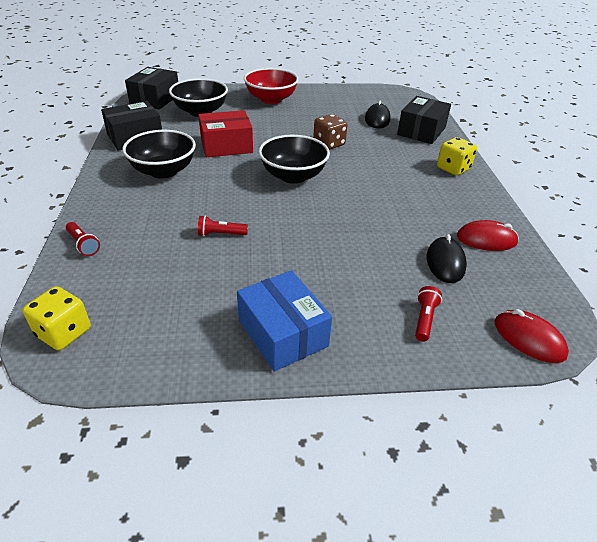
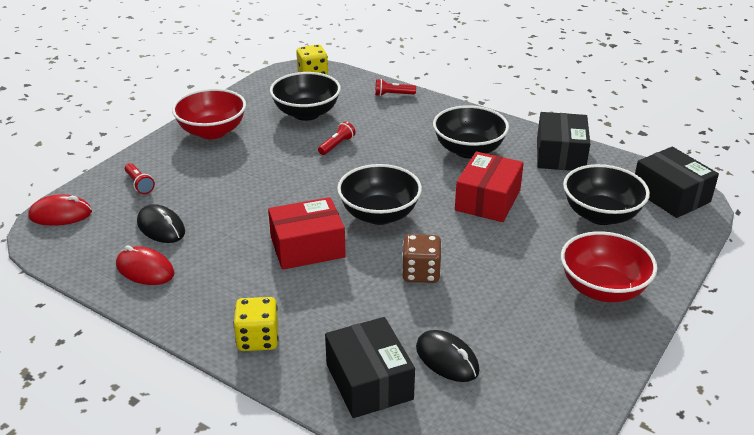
camera: 130 degrees right, 5 degrees down
blue box [237,270,332,372] -> red bowl [172,88,246,139]
red mouse [457,220,519,251] -> red mouse turned 75 degrees clockwise [116,245,174,285]
none -> red box [268,197,346,270]
none -> black bowl [270,72,341,121]

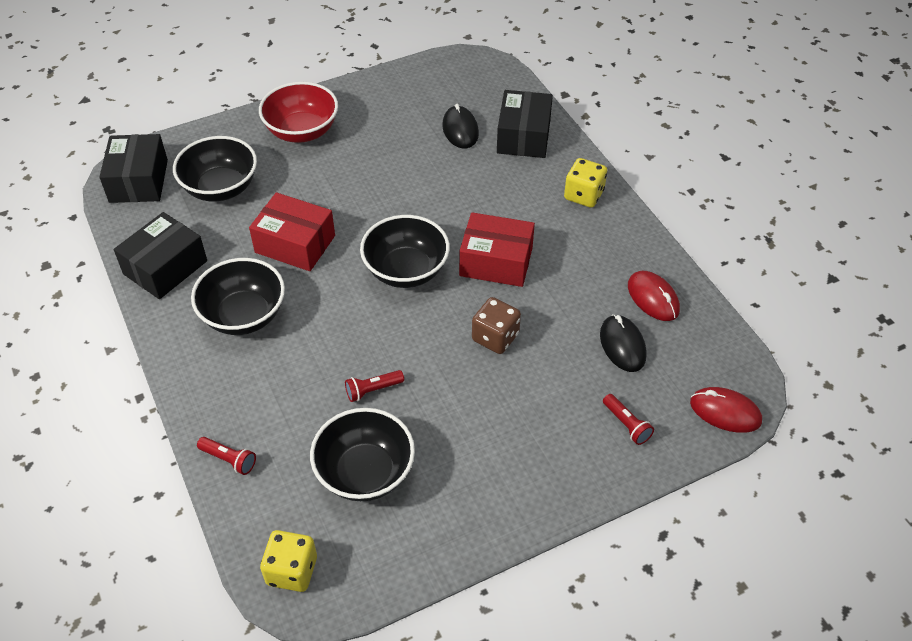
camera: 150 degrees left, 15 degrees up
red flashlight [125,163,155,194] -> red flashlight turned 150 degrees clockwise [603,394,654,445]
red bowl [172,88,246,139] -> none
brown dice [402,234,442,283] -> brown dice moved to [472,297,521,354]
red box [455,151,524,222] -> red box turned 60 degrees clockwise [249,192,335,271]

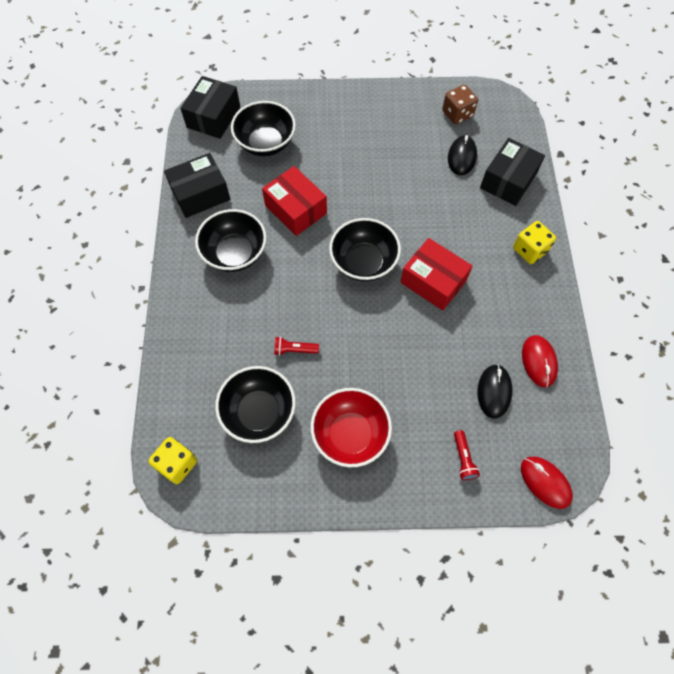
camera: 25 degrees right, 15 degrees up
red flashlight [197,437,256,475] -> none
red bowl [259,82,338,143] -> red bowl moved to [310,388,392,467]
brown dice [472,297,521,354] -> brown dice moved to [442,85,478,125]

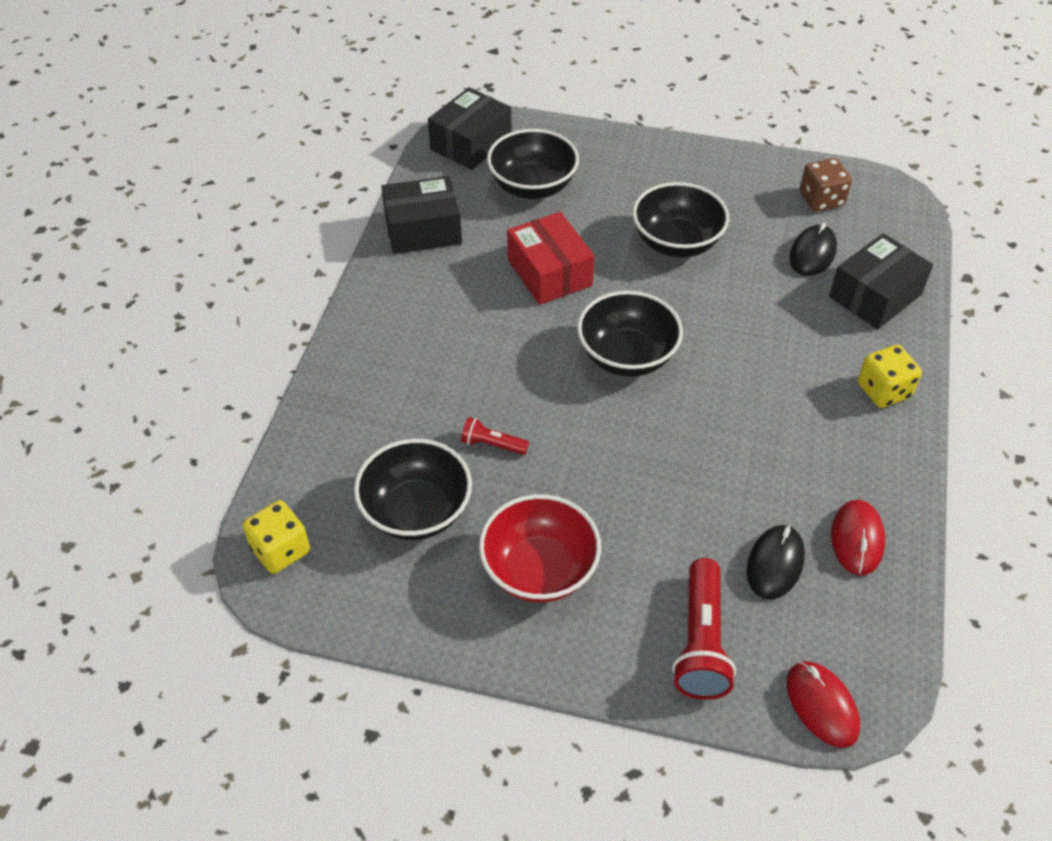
camera: 15 degrees right, 15 degrees down
black bowl [195,209,266,272] -> black bowl moved to [633,182,729,257]
red box [400,238,473,311] -> none
red flashlight [454,430,480,480] -> red flashlight [672,558,736,700], size x1.90

